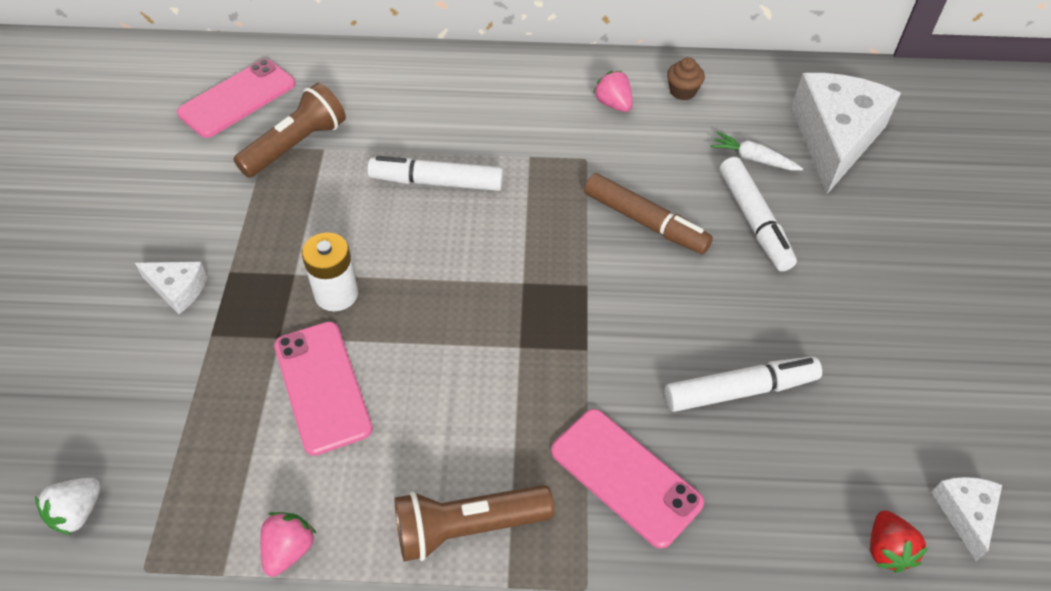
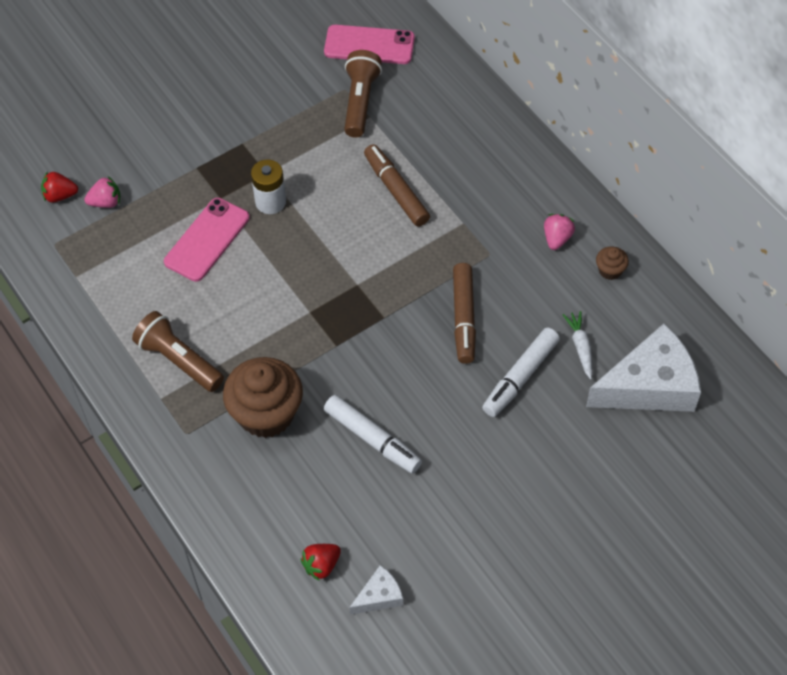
camera: 55 degrees right, 5 degrees up
white strawberry [35,478,101,535] -> red strawberry [41,171,78,203]
white cheese [135,262,207,314] -> none
brown flashlight [233,83,346,178] -> brown flashlight turned 90 degrees counterclockwise [344,50,382,138]
pink strawberry [260,512,317,577] -> pink strawberry moved to [84,176,120,208]
white marker [367,156,504,191] -> brown marker [364,144,430,227]
pink phone [551,409,704,549] -> brown cupcake [223,357,303,438]

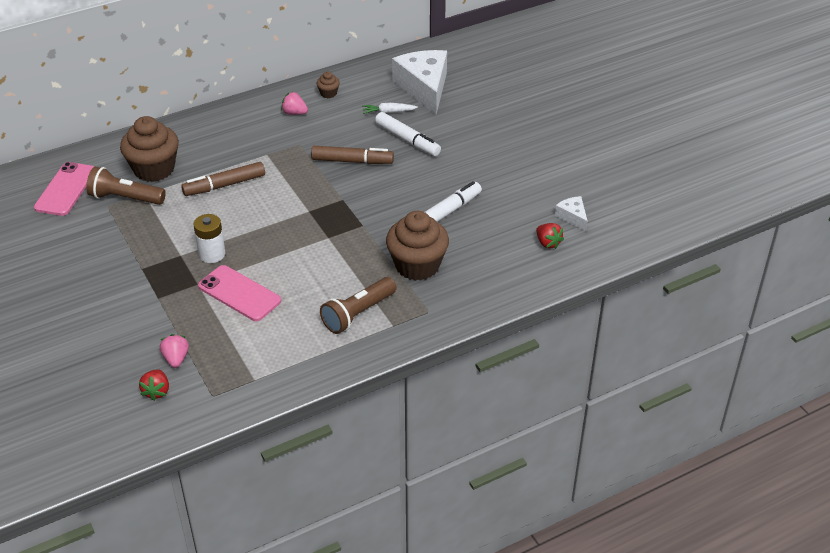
camera: 85 degrees left, 15 degrees down
none -> brown cupcake [120,116,179,182]

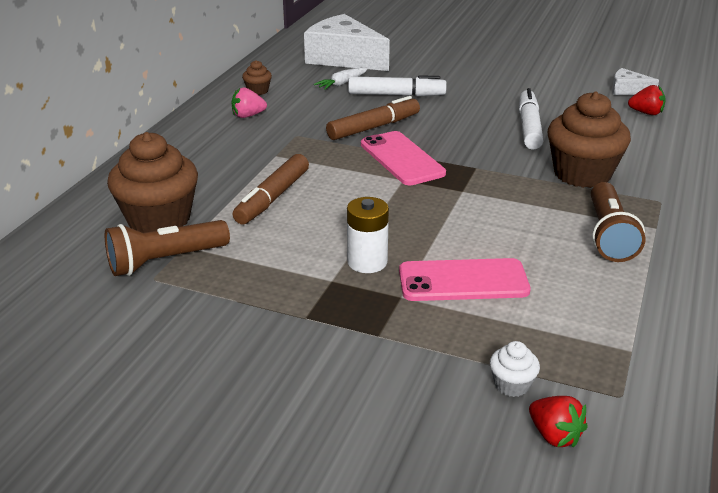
camera: 40 degrees left, 10 degrees down
pink phone [34,162,94,216] -> pink phone moved to [361,131,446,186]
pink strawberry [160,334,189,368] -> white cupcake [490,341,540,397]

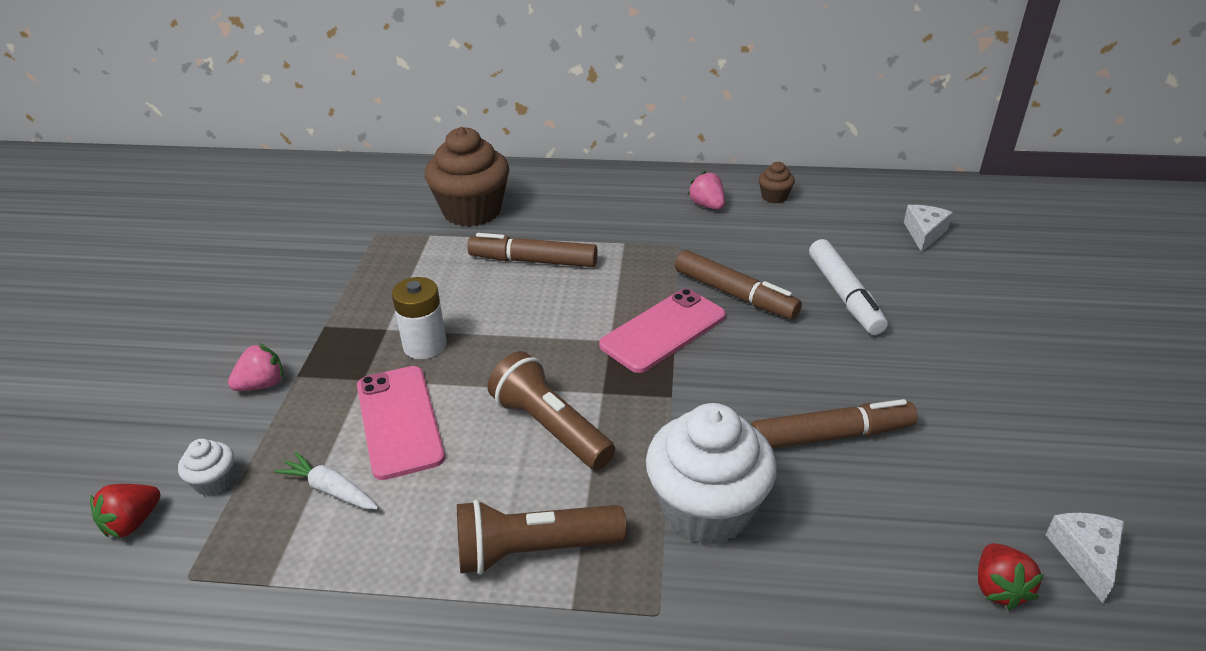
camera: 75 degrees right, 5 degrees up
brown flashlight [105,220,230,276] -> brown flashlight moved to [487,351,615,470]
white cheese [304,14,390,71] -> white cheese [904,205,953,253], size x0.46
white carrot [314,67,368,90] -> white carrot moved to [274,452,379,509]
white marker [519,88,543,150] -> brown marker [751,399,918,448]
brown cupcake [547,91,631,188] -> white cupcake [646,403,777,545]
none -> pink strawberry [228,343,283,391]

